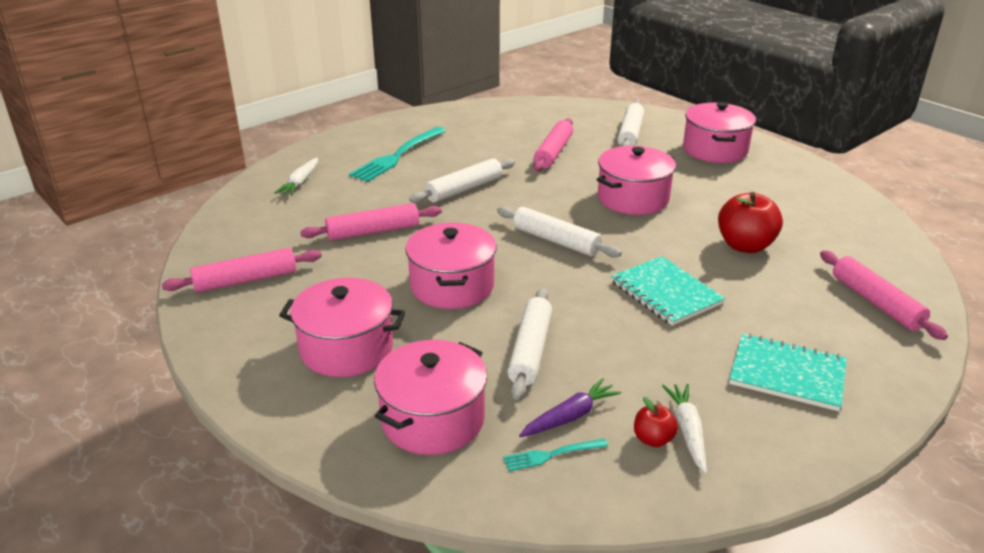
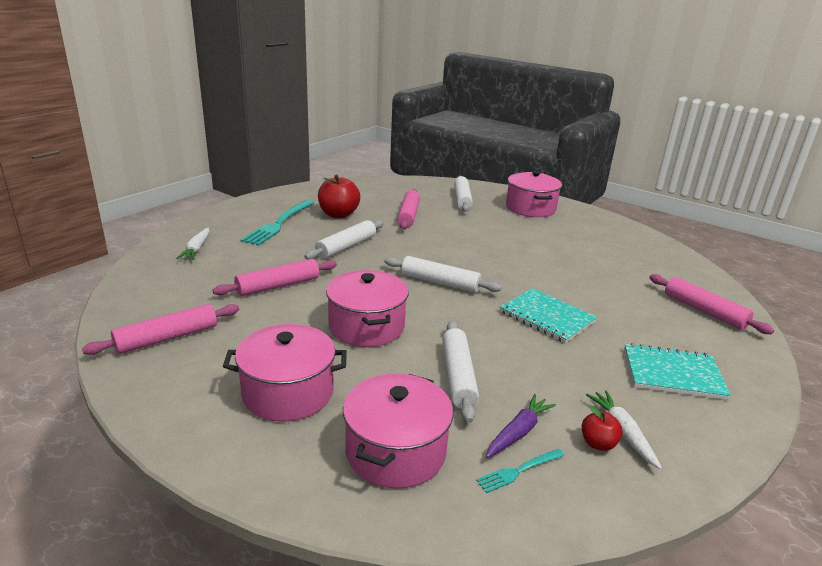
camera: 15 degrees left, 5 degrees down
pink pot [597,146,676,215] -> none
red apple [718,192,783,253] -> red apple moved to [318,175,360,218]

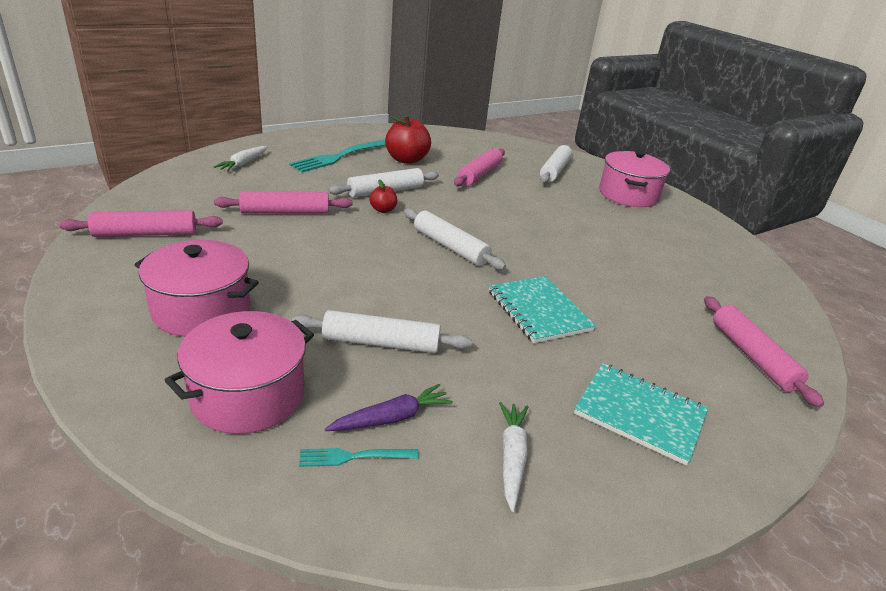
camera: 20 degrees right, 5 degrees up
pink pot [326,270,409,347] -> none
white rolling pin [442,321,479,423] -> white rolling pin turned 75 degrees clockwise [292,310,472,353]
red apple [582,405,623,451] -> red apple moved to [369,179,397,213]

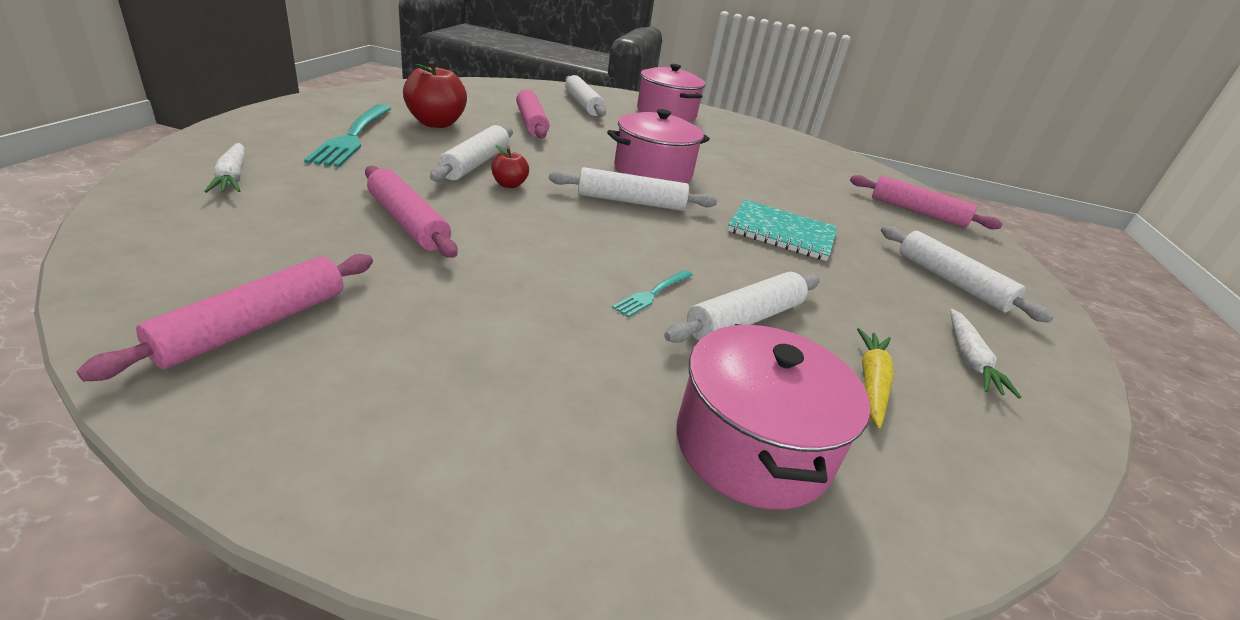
camera: 45 degrees left, 0 degrees up
pink pot [134,240,259,337] -> pink pot moved to [607,109,710,183]
pink rolling pin [214,191,353,214] -> pink rolling pin turned 75 degrees counterclockwise [365,166,458,258]
turquoise fork [299,448,419,467] -> turquoise fork moved to [612,270,693,317]
purple carrot [325,384,453,431] -> yellow carrot [857,328,894,428]
white carrot [499,402,528,512] -> white carrot turned 135 degrees counterclockwise [950,309,1021,399]
turquoise notebook [574,363,708,466] -> white rolling pin [881,226,1054,323]

